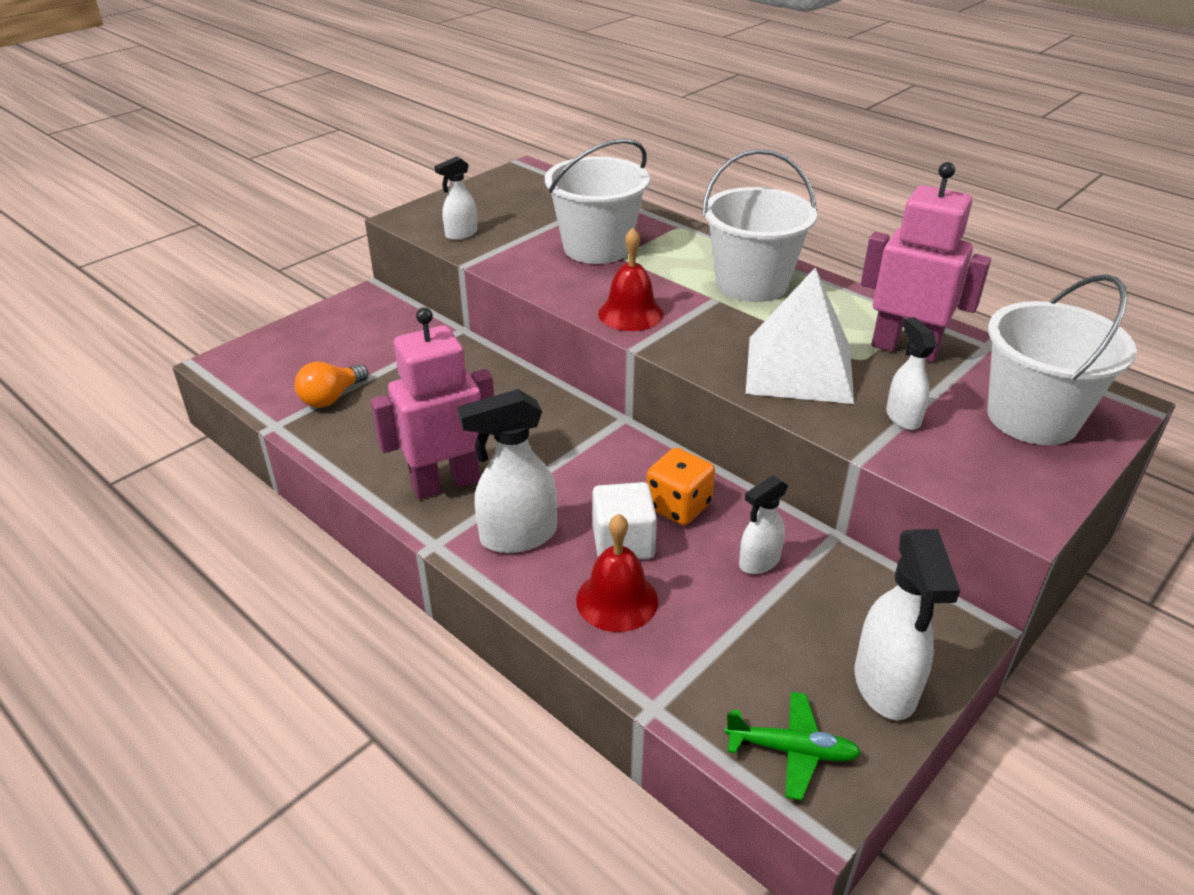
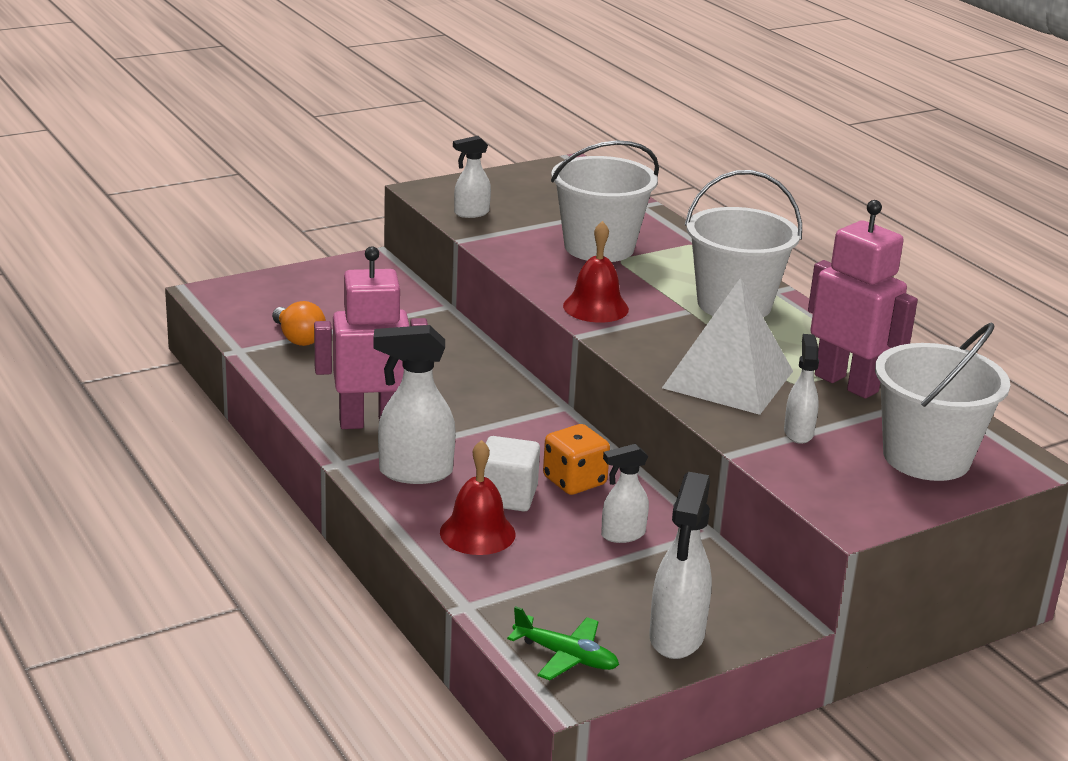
camera: 15 degrees right, 10 degrees down
orange light bulb [295,362,368,408] -> orange light bulb turned 90 degrees counterclockwise [272,301,326,346]

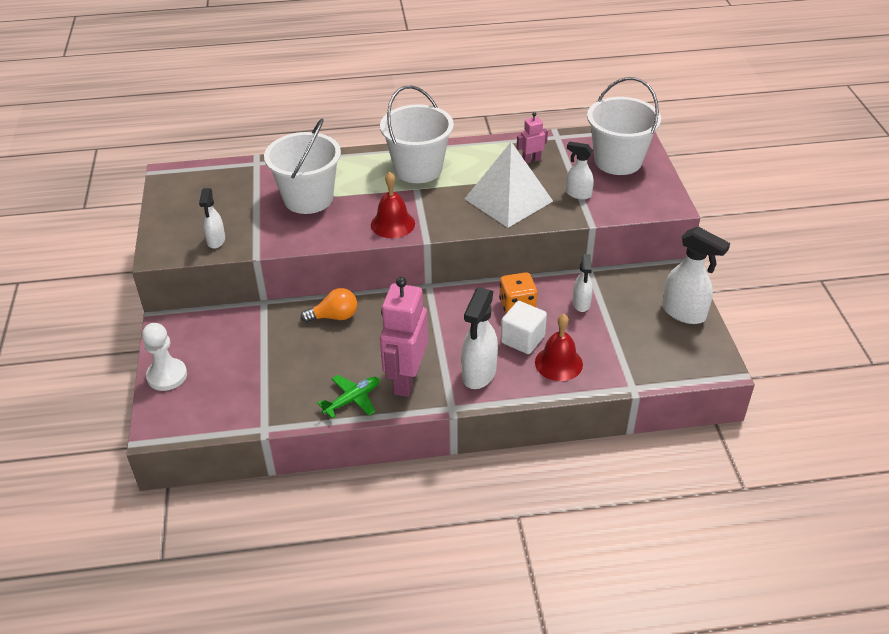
camera: 65 degrees left, 15 degrees up
orange light bulb [272,301,326,346] -> orange light bulb moved to [301,288,357,323]
green plane [507,606,619,680] -> green plane moved to [317,375,379,418]
pink robot [808,200,918,399] -> pink robot [517,112,548,164], size x0.48
none -> white pawn [142,323,187,391]

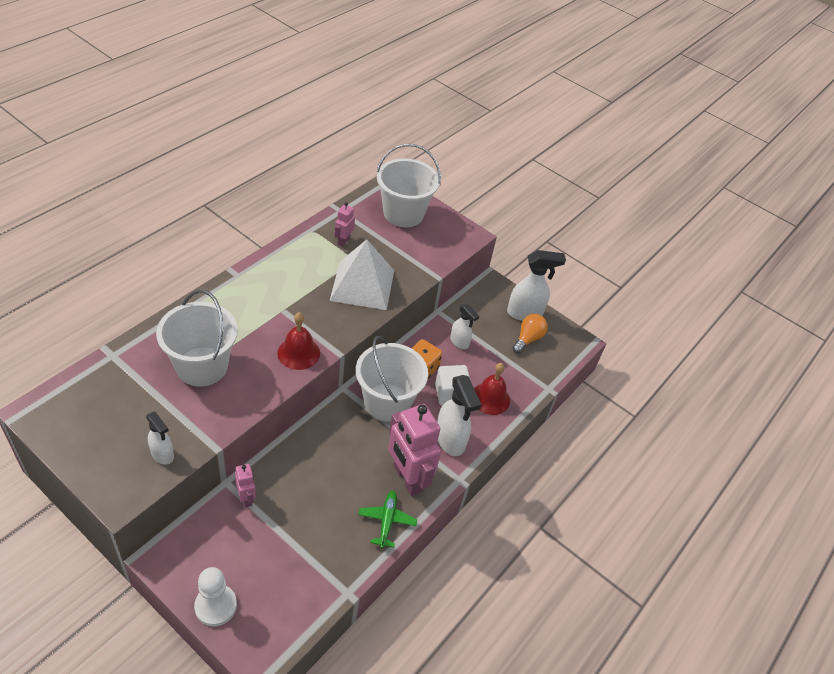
camera: 50 degrees left, 5 degrees up
orange light bulb [301,288,357,323] -> orange light bulb moved to [512,314,548,353]
white bucket [380,86,454,183] -> white bucket moved to [356,336,428,422]
white spray bottle [566,141,594,200] -> none
none -> pink robot [235,464,256,507]

